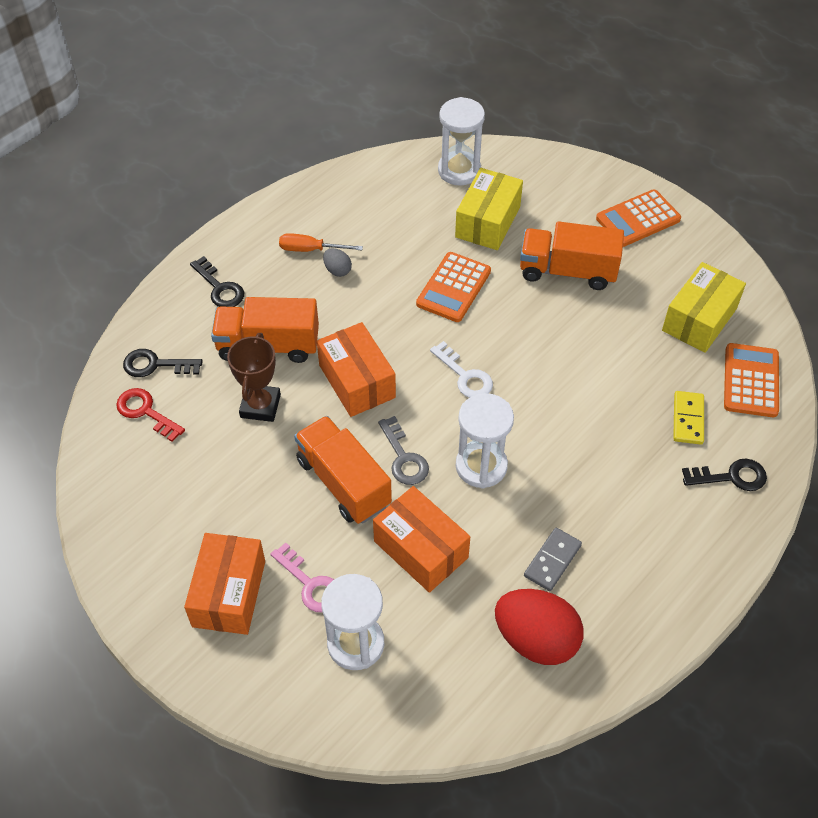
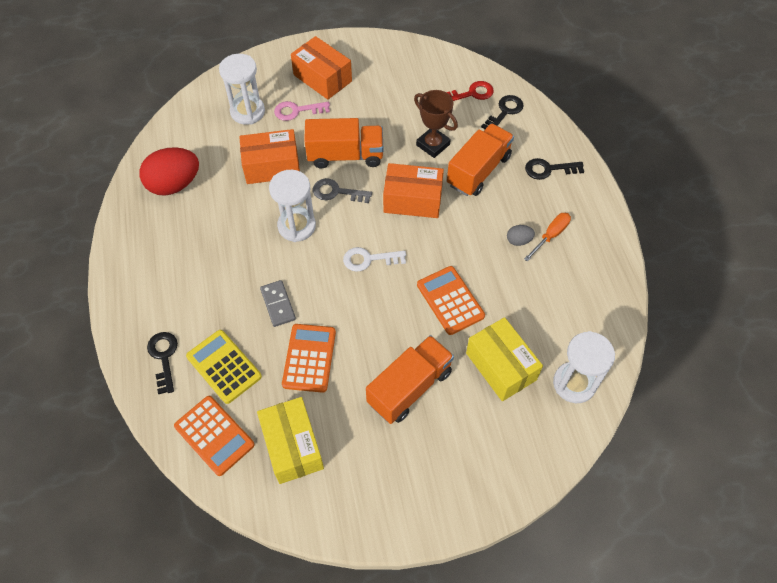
camera: 125 degrees right, 5 degrees up
grey domino [524,528,582,591] -> grey domino moved to [260,280,296,327]
orange calculator [596,189,681,247] -> orange calculator moved to [282,324,336,393]
yellow domino [673,391,704,445] -> yellow calculator [186,330,262,404]
black key [682,459,767,491] -> black key turned 135 degrees clockwise [147,332,178,394]

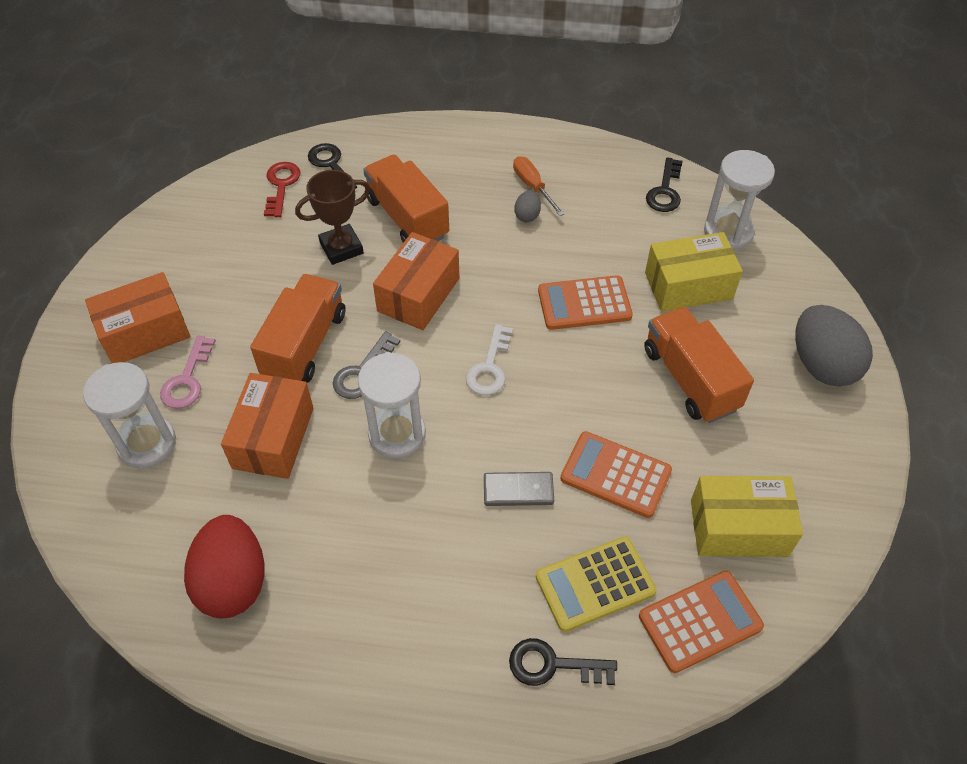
camera: 70 degrees left, 5 degrees down
black key [525,158,584,180] -> black key moved to [646,157,683,212]
none -> grey egg [795,305,873,387]

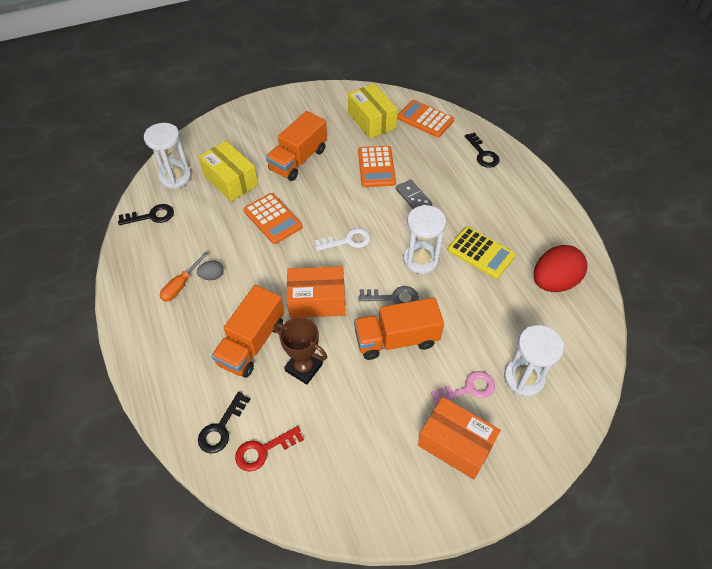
camera: 120 degrees left, 0 degrees up
orange box [221,373,314,479] -> none
yellow calculator [536,537,657,632] -> yellow calculator moved to [448,227,516,279]
grey egg [795,305,873,387] -> none

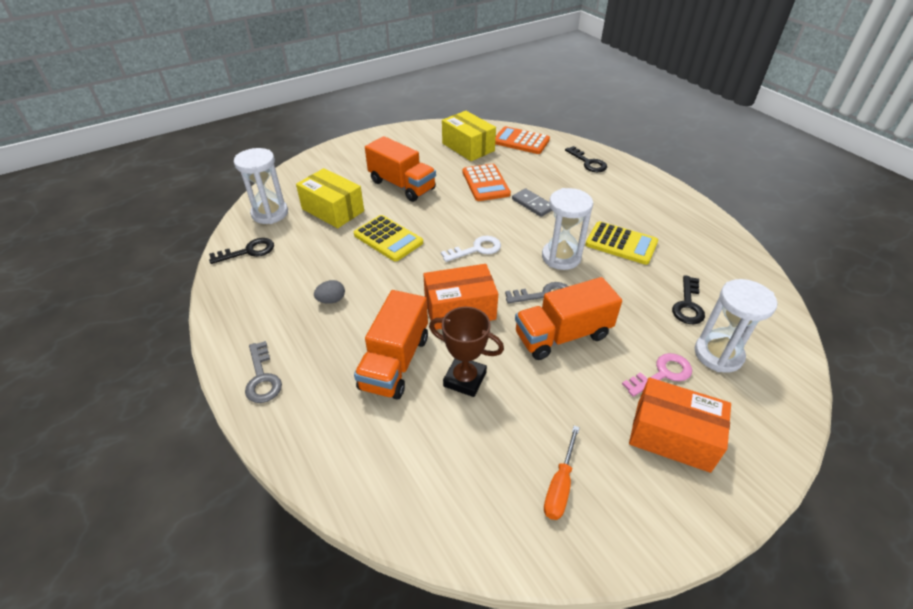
camera: 10 degrees left, 10 degrees down
orange screwdriver [160,251,209,302] -> orange screwdriver moved to [544,426,580,520]
black key [198,392,250,453] -> black key moved to [672,275,705,324]
red key [235,426,304,472] -> none
orange calculator [244,193,303,244] -> yellow calculator [354,215,423,262]
orange truck [266,111,327,181] -> orange truck turned 75 degrees counterclockwise [365,136,436,202]
red egg [534,245,588,292] -> none
none -> grey key [245,341,282,403]

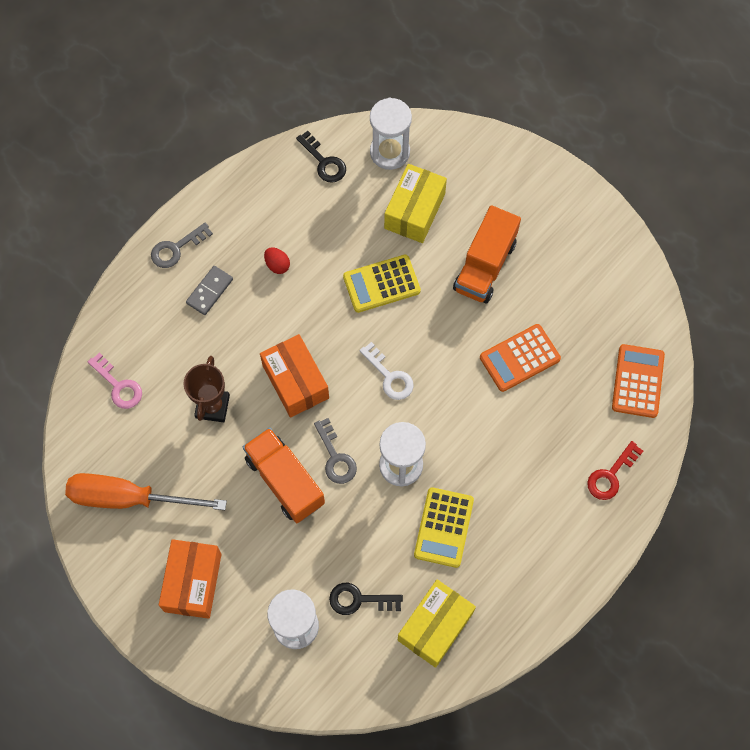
camera: 75 degrees right, 25 degrees up
grey egg [314,280,345,304] -> red egg [264,247,290,274]
yellow calculator [354,215,423,262] -> yellow calculator turned 45 degrees clockwise [343,255,421,313]
orange truck [354,290,428,400] -> none
yellow box [442,111,496,161] -> yellow box moved to [398,580,476,668]
grey domino [512,188,552,217] -> grey domino moved to [186,266,233,315]
orange screwdriver [544,426,580,520] -> orange screwdriver [65,473,227,510], size x1.95
black key [565,146,607,172] -> red key [587,441,643,500]
pink key [622,353,692,397] -> pink key moved to [88,352,142,409]

